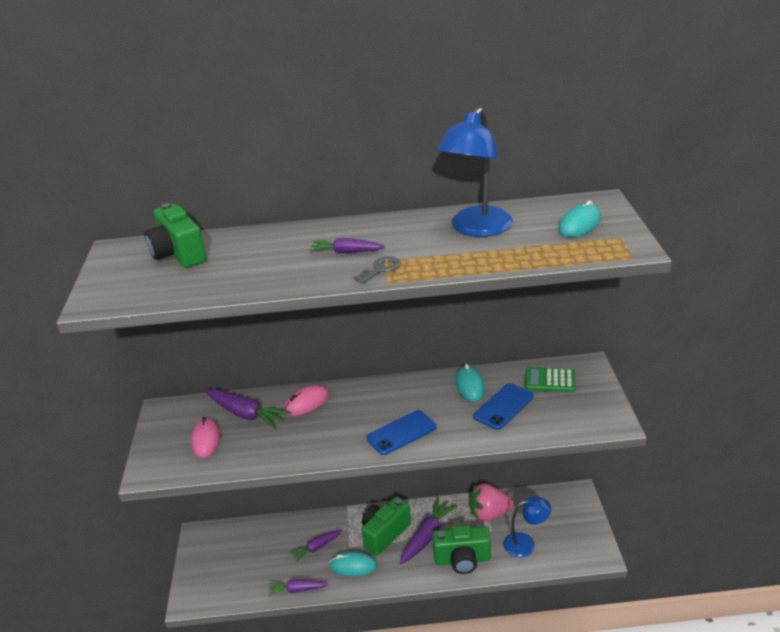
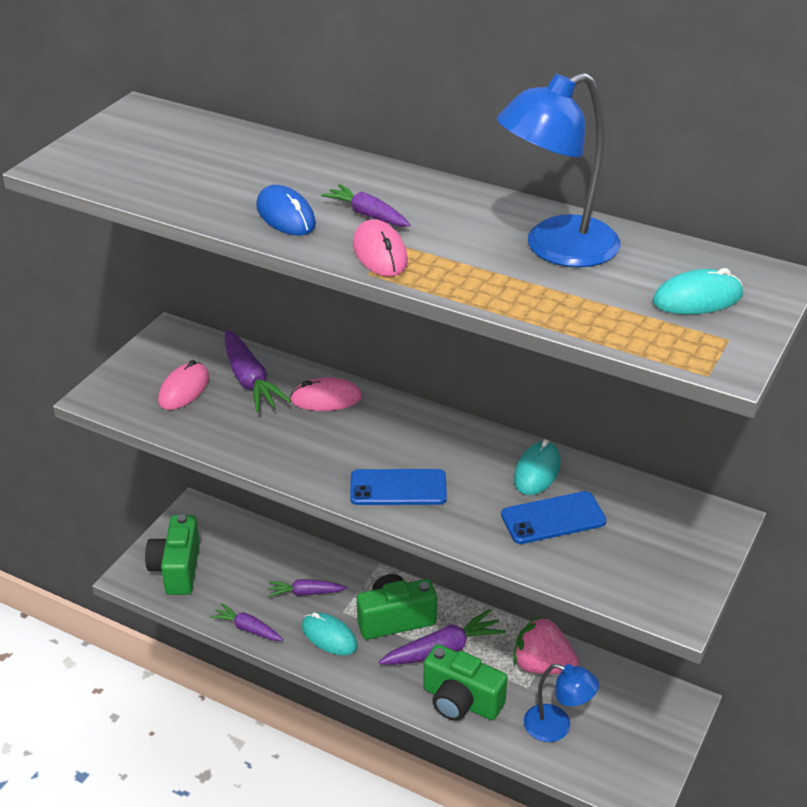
camera: 30 degrees right, 5 degrees up
green camera [144,203,207,268] -> green camera moved to [145,514,200,595]
grey key [354,256,401,284] -> pink mouse [353,219,408,277]
green calculator [525,367,575,392] -> none
none -> blue mouse [256,185,316,236]

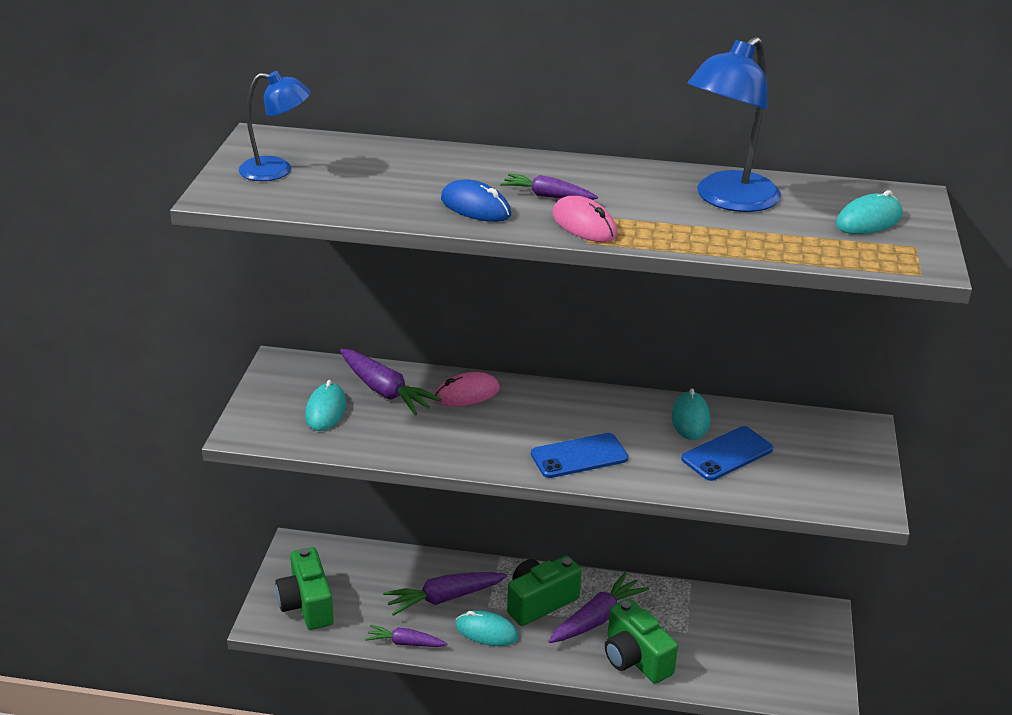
camera: 20 degrees left, 5 degrees down
pink mouse [158,360,209,410] -> turquoise mouse [305,380,346,431]
purple carrot [268,579,347,597] -> purple carrot [383,572,507,616], size x1.60
green camera [423,644,508,721] -> green camera turned 45 degrees clockwise [605,599,678,684]
pink strawberry [513,615,579,674] -> none
blue lamp [524,664,599,742] -> blue lamp moved to [239,71,311,181]

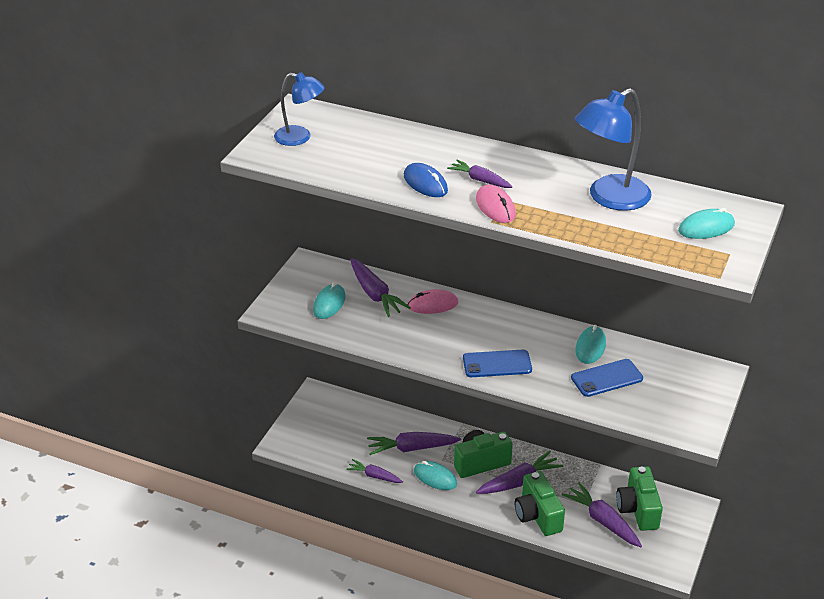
camera: 15 degrees right, 5 degrees up
green camera [275,547,334,630] -> green camera moved to [616,466,663,531]
none -> purple carrot [562,482,642,547]

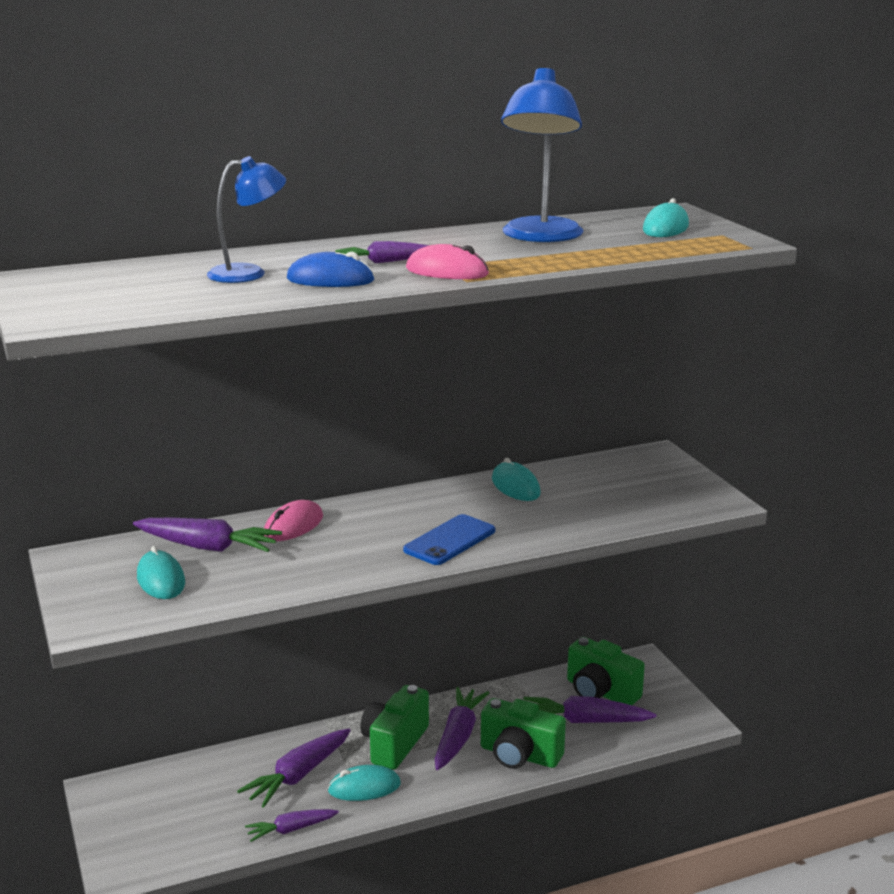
camera: 45 degrees left, 15 degrees down
blue lamp [274,72,325,146] -> blue lamp moved to [207,156,286,283]
blue phone [571,359,643,397] -> none

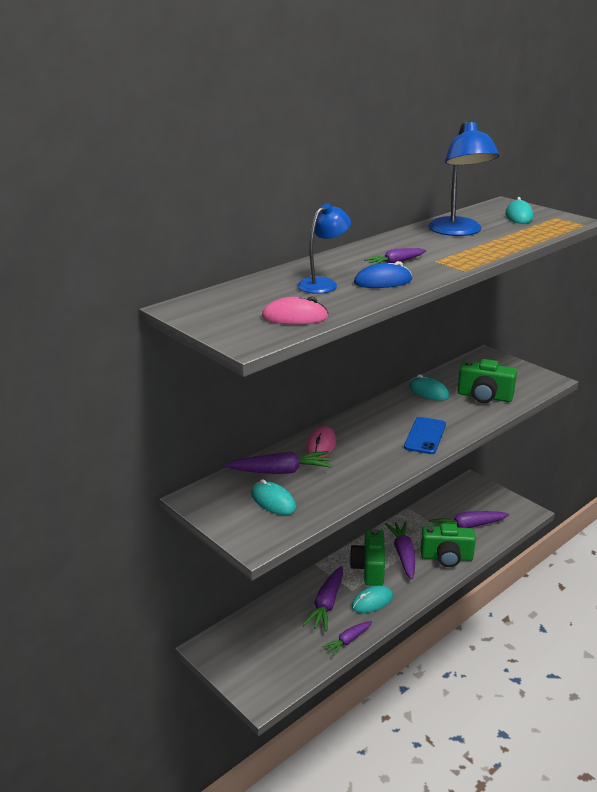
camera: 20 degrees left, 5 degrees up
pink mouse [406,244,489,279] -> pink mouse moved to [262,297,328,325]
green camera [567,637,645,705] -> green camera moved to [457,359,517,403]

